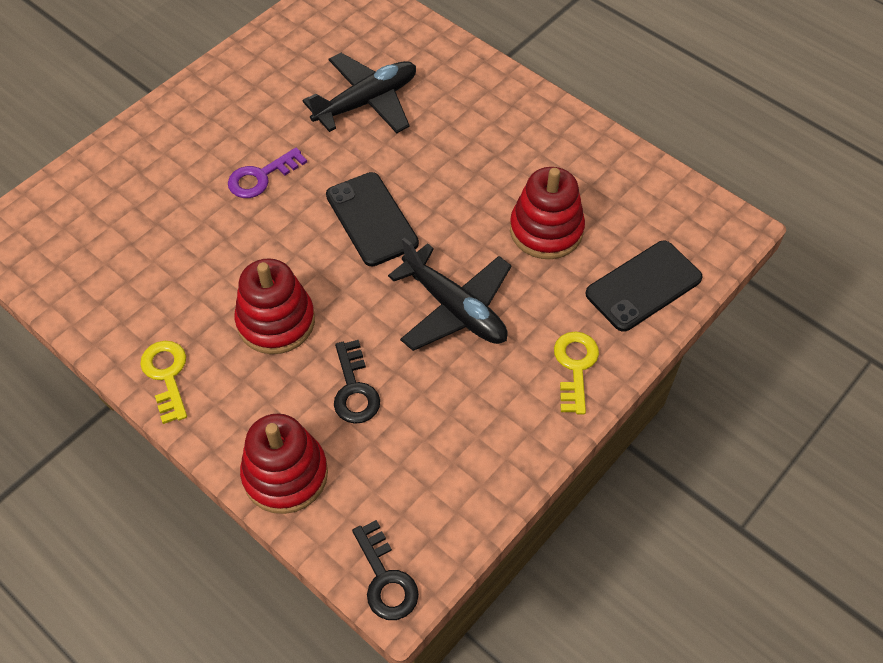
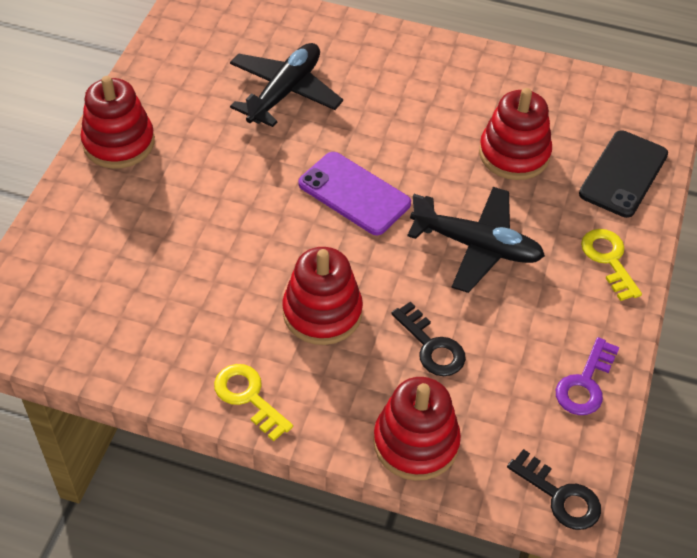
camera: 25 degrees left, 5 degrees down
purple key [228,148,307,198] -> purple key moved to [556,337,620,415]
black phone [326,172,419,266] -> purple phone [298,152,411,235]
none -> red stacking toy [81,76,155,169]

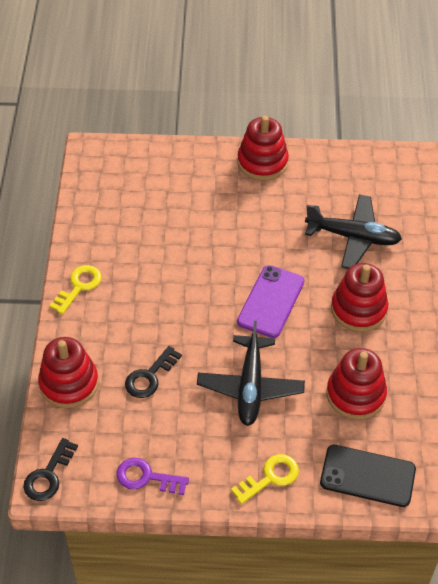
camera: 75 degrees right, 0 degrees up
red stacking toy [283,247,363,345] -> red stacking toy moved to [331,263,388,332]

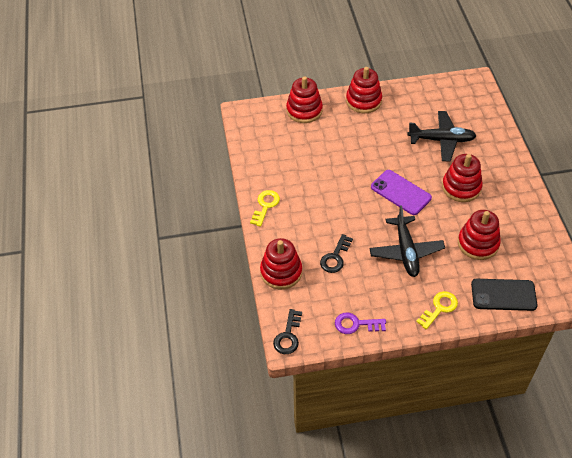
camera: 10 degrees left, 0 degrees up
purple phone [237,265,304,338] -> purple phone turned 60 degrees counterclockwise [371,170,432,215]
none -> red stacking toy [286,76,323,123]

